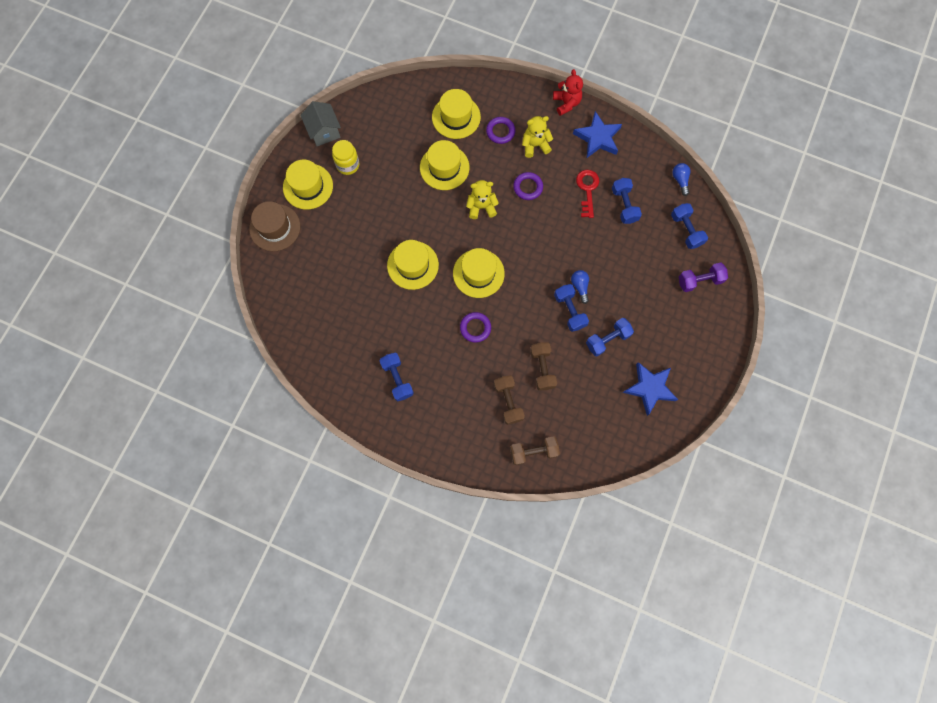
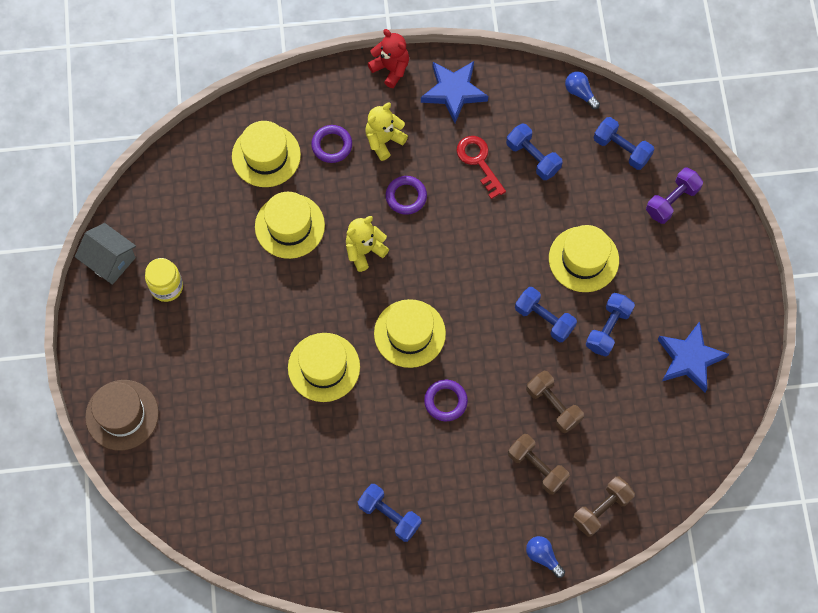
camera: 30 degrees left, 5 degrees down
yellow hat [283,160,333,210] -> yellow hat moved to [549,225,619,292]
blue light bulb [571,270,589,304] -> blue light bulb moved to [526,536,565,578]

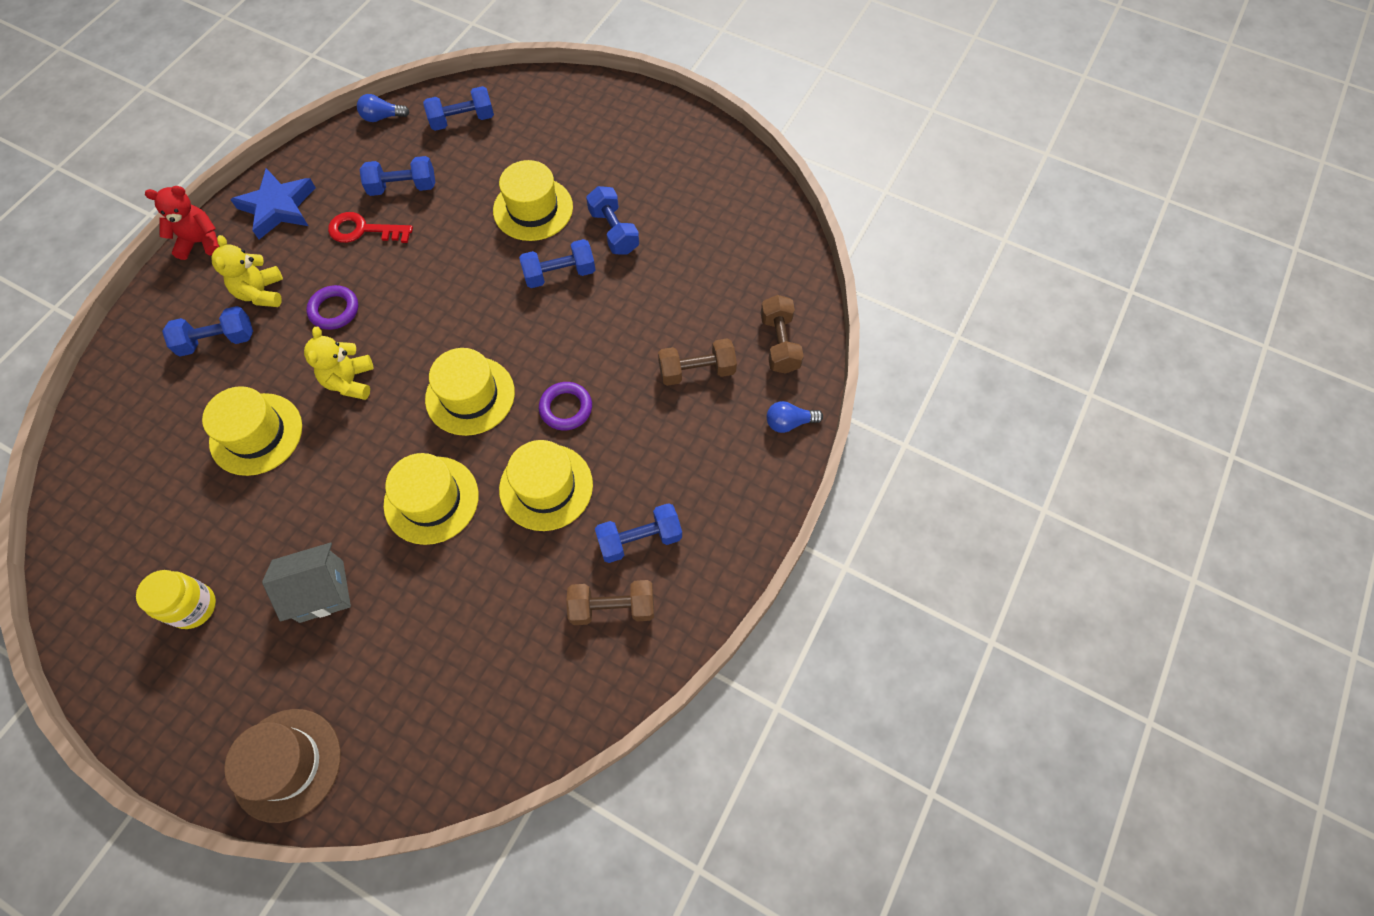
camera: 55 degrees left, 5 degrees down
grey house [75,223,136,285] -> grey house moved to [262,542,351,623]
yellow hat [232,121,301,187] -> yellow hat moved to [499,440,593,531]
purple ring [311,125,352,163] -> blue dumbbell [162,306,253,357]
brown dumbbell [526,371,584,433] -> brown dumbbell moved to [566,580,654,625]
purple dumbbell [646,167,703,224] -> none
blue star [657,321,729,392] -> none

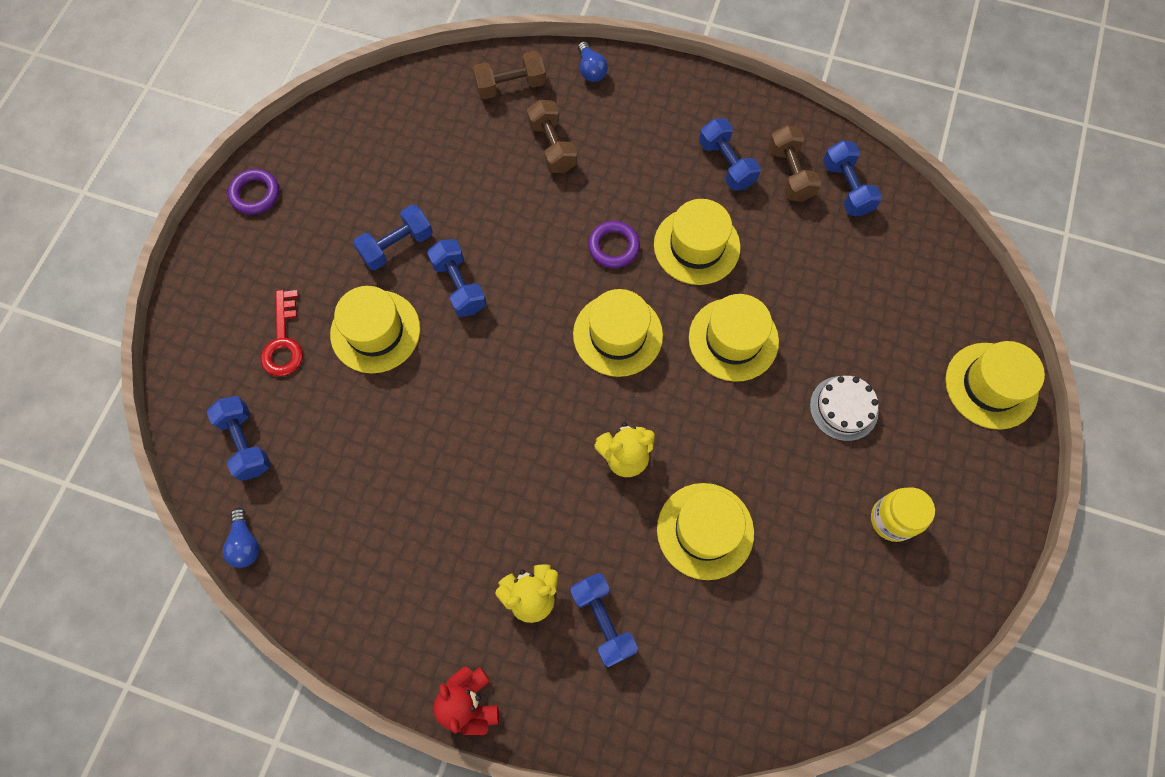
camera: 100 degrees left, 5 degrees up
brown hat [224,709,341,823] -> yellow hat [945,341,1045,430]
blue star [230,168,316,239] -> none
grey house [262,542,351,623] -> white cake [810,376,879,441]
purple ring [306,285,358,330] -> purple ring moved to [228,169,279,215]
red key [328,212,413,243] -> red key moved to [261,290,303,377]
blue dumbbell [359,156,435,196] -> blue dumbbell moved to [823,141,882,216]

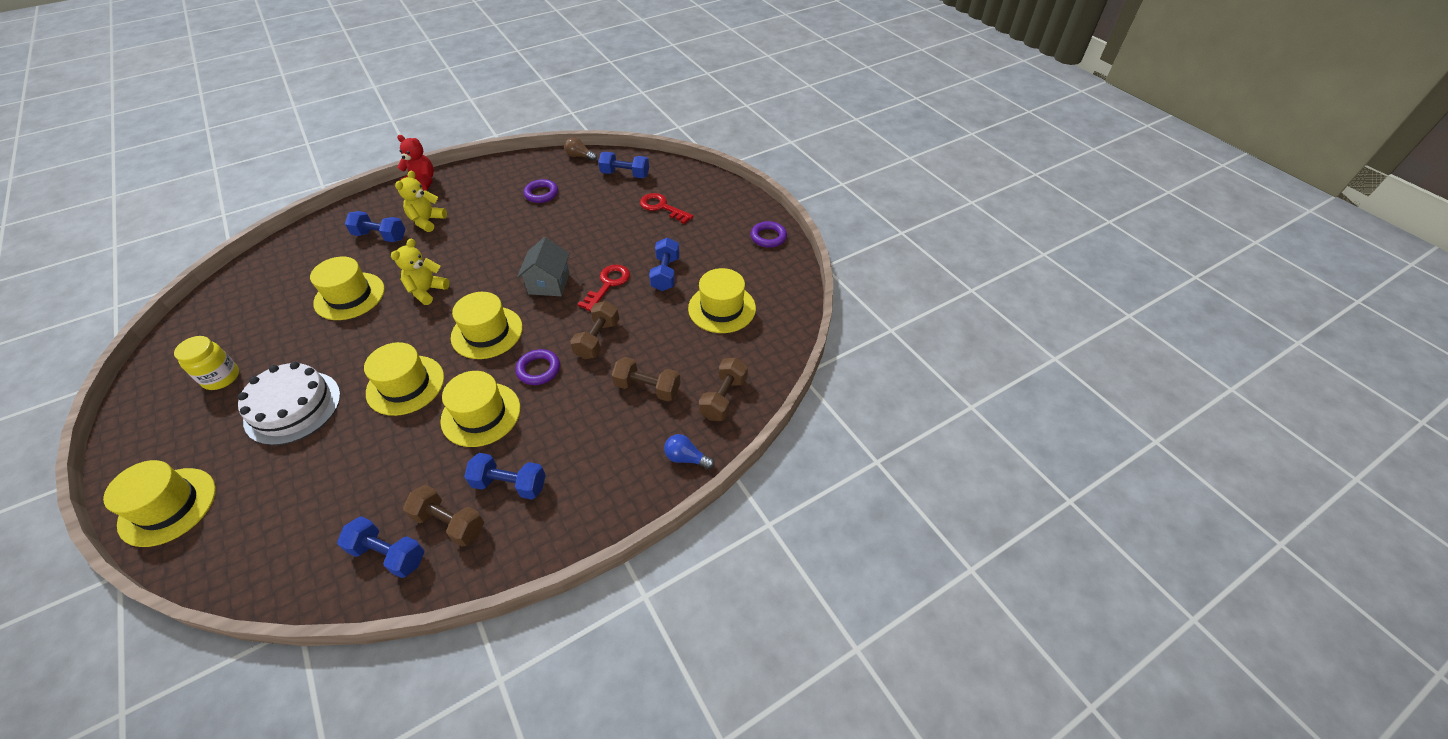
camera: 130 degrees right, 20 degrees down
blue light bulb [222,508,259,568] -> brown light bulb [564,137,597,161]
yellow hat [330,286,420,373] -> yellow hat moved to [688,268,756,333]
blue dumbbell [427,239,486,317] -> red key [578,265,630,311]
white cake [810,376,879,441] -> white cake [238,362,341,445], size x1.57
none -> grey house [517,237,570,296]
none -> purple ring [524,179,558,203]
none -> brown dumbbell [570,301,619,359]

